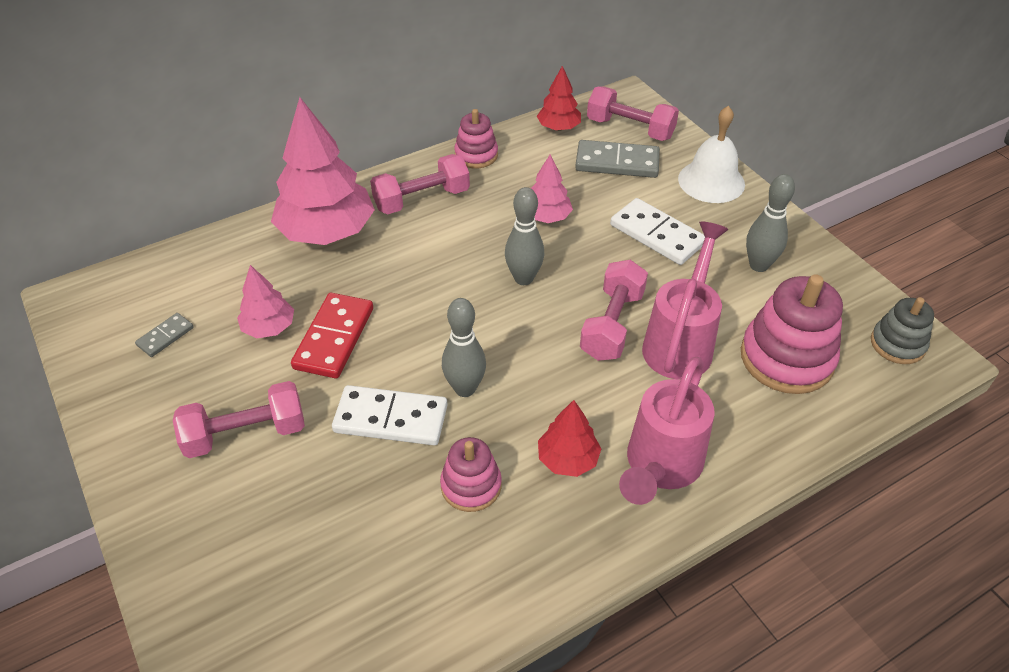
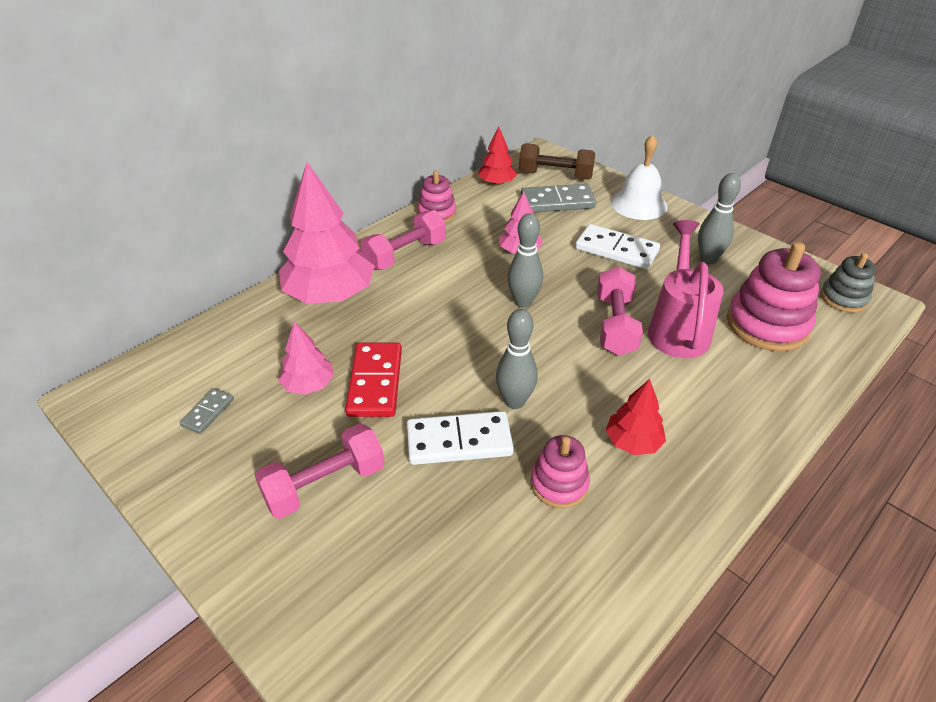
camera: 15 degrees left, 5 degrees down
pink dumbbell [587,86,679,141] -> brown dumbbell [519,143,595,180]
pink watering can [619,357,714,505] -> none

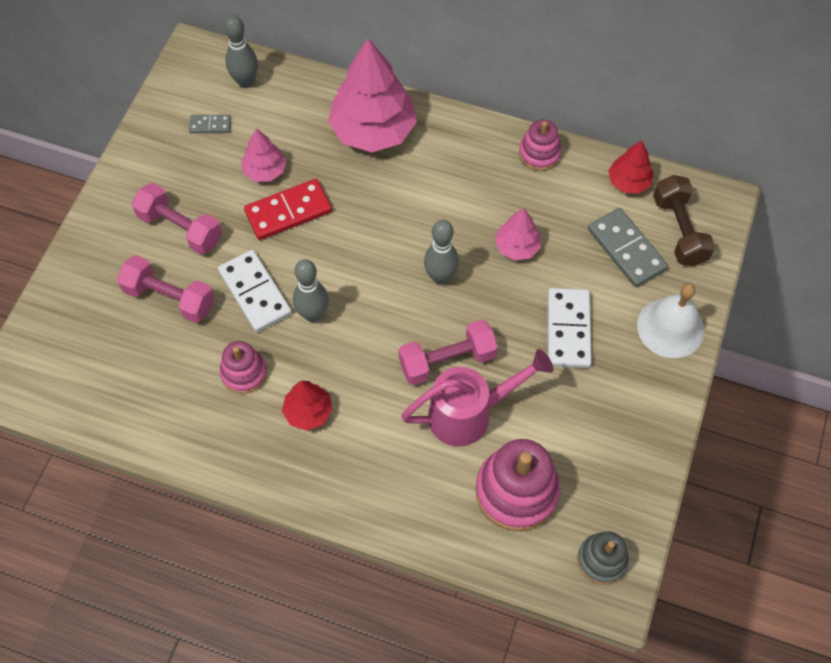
camera: 65 degrees right, 20 degrees up
pink dumbbell [361,210,446,270] -> pink dumbbell moved to [117,255,214,323]
grey bowling pin [698,173,741,264] -> grey bowling pin moved to [224,15,258,88]

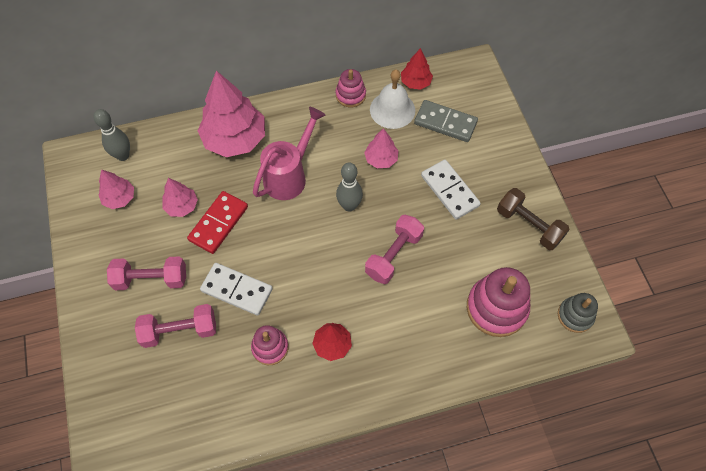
camera: 35 degrees left, 0 degrees up
grey domino [189,115,231,133] -> pink tree [99,169,134,209]
grey bowling pin [293,259,329,322] -> none
pink watering can [401,349,553,446] -> pink watering can moved to [253,107,326,200]
white bell [637,283,704,358] -> white bell moved to [370,70,415,129]
brown dumbbell [653,175,715,266] -> brown dumbbell moved to [497,188,570,250]

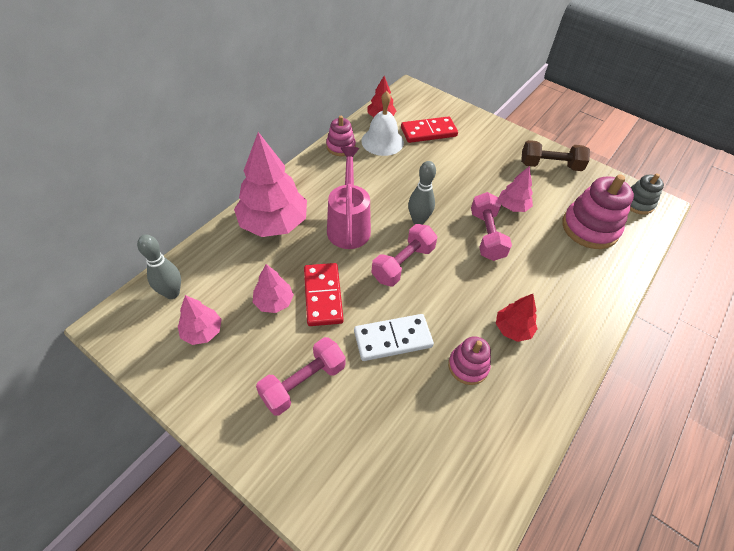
camera: 40 degrees left, 10 degrees down
pink dumbbell [135,304,216,348] -> pink dumbbell moved to [371,224,437,286]
pink tree [364,128,399,168] -> pink tree moved to [499,166,533,212]
grey domino [414,100,478,142] -> red domino [401,116,458,143]
white domino [421,160,481,220] -> none

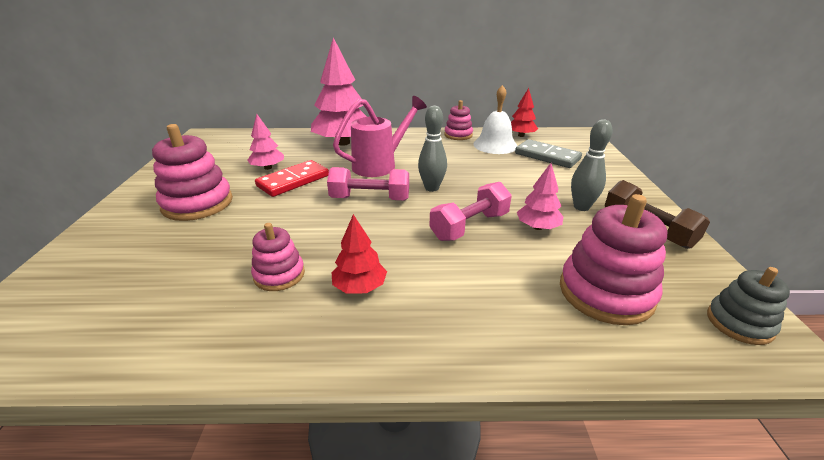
camera: 55 degrees right, 20 degrees down
grey bowling pin [137,234,181,299] -> grey bowling pin moved to [571,119,613,211]
pink tree [178,295,222,345] -> none
pink dumbbell [256,337,345,416] -> pink stacking toy [152,124,233,221]
white domino [354,314,434,361] -> none
red domino [401,116,458,143] -> grey domino [515,139,582,168]

